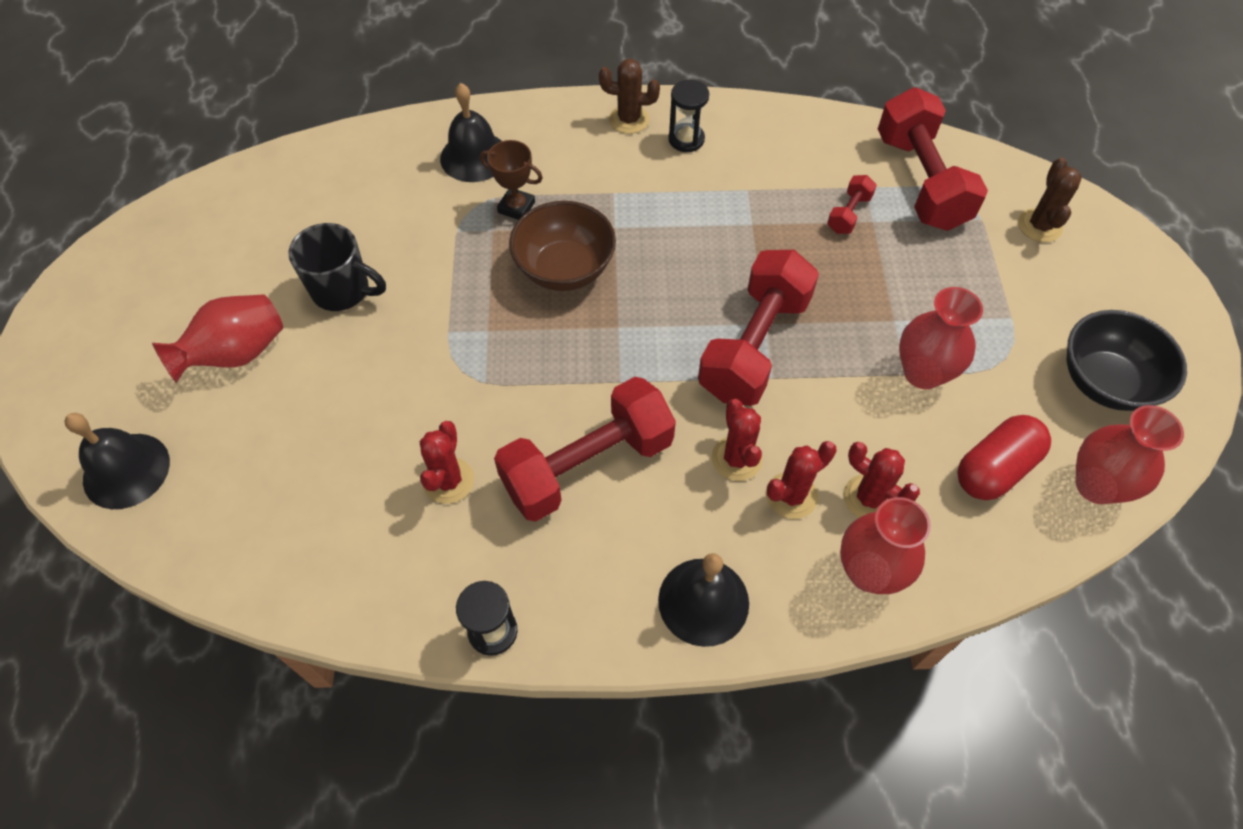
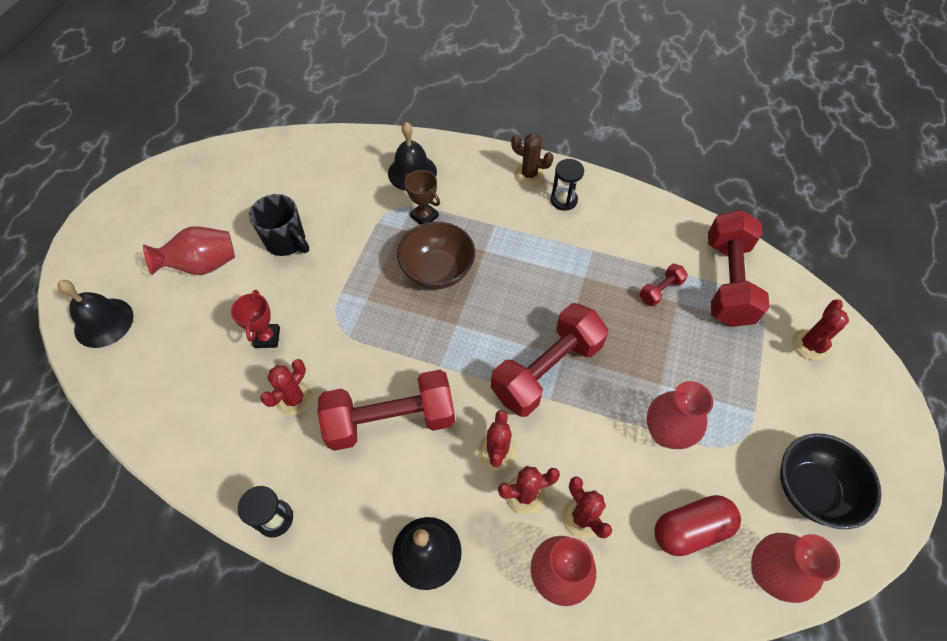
camera: 20 degrees right, 0 degrees up
brown cactus [1018,158,1082,242] -> red cactus [792,299,849,360]
none -> red trophy [231,290,280,348]

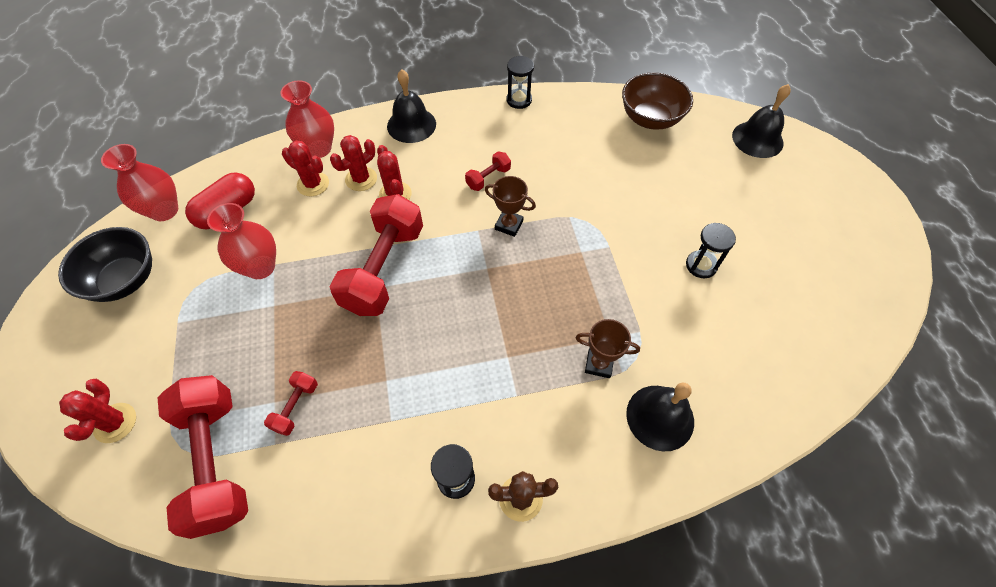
camera: 150 degrees right, 0 degrees up
red vase [143,226,235,275] -> none
red trophy [231,290,280,348] -> none
black mug [249,194,309,256] -> black hourglass [686,223,736,278]
red cactus [260,359,313,416] -> none
red dumbbell [318,370,455,451] -> red dumbbell [465,151,511,191], size x0.44
brown bowl [397,222,475,289] -> brown bowl moved to [622,73,693,130]
none -> brown trophy [485,176,536,237]

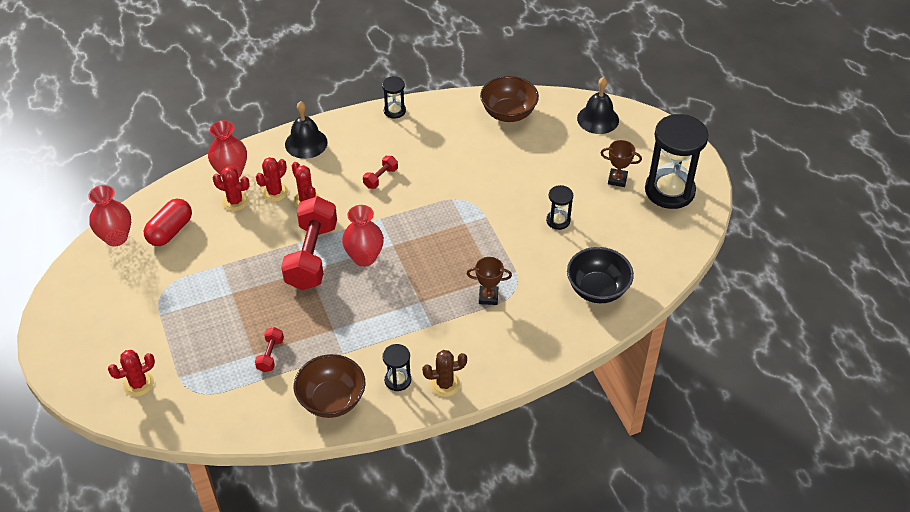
camera: 10 degrees left, 10 degrees down
black bowl [58,227,152,302] -> black bowl moved to [567,247,634,303]
red cactus [59,379,136,443] -> red cactus turned 75 degrees clockwise [108,350,155,397]
red dumbbell [158,375,248,539] -> none
red vase [207,203,276,279] -> red vase moved to [342,205,384,267]
brown trophy [485,176,536,237] -> brown trophy moved to [601,140,642,187]
black bell [626,383,694,451] -> none
none -> brown bowl [294,354,365,418]
none -> black hourglass [645,114,709,209]

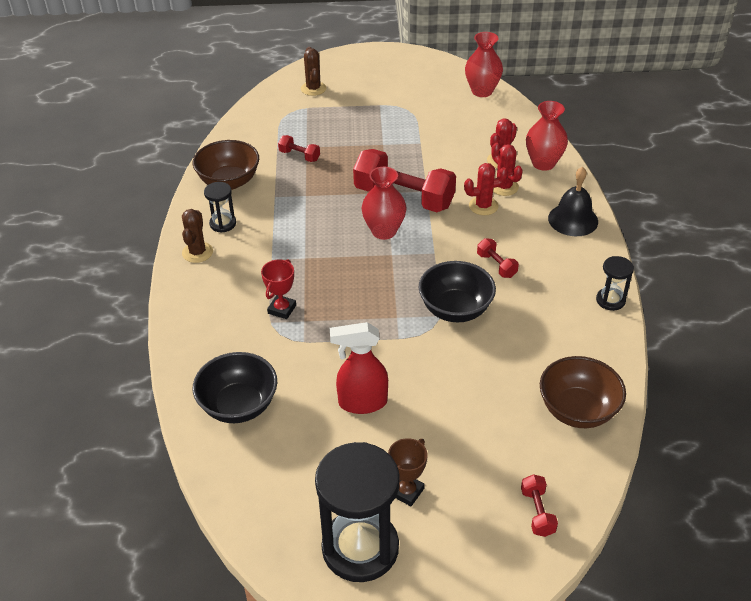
camera: 110 degrees right, 5 degrees down
red cactus [108,350,155,397] -> brown cactus [301,47,326,96]
red capsule [143,199,192,246] -> none
brown trophy [467,257,512,305] -> red trophy [261,259,296,319]
black hourglass [546,185,573,230] -> red spray bottle [330,322,388,414]
black bell [577,77,619,134] -> red dumbbell [521,474,558,537]
none -> black bowl [419,261,496,322]

